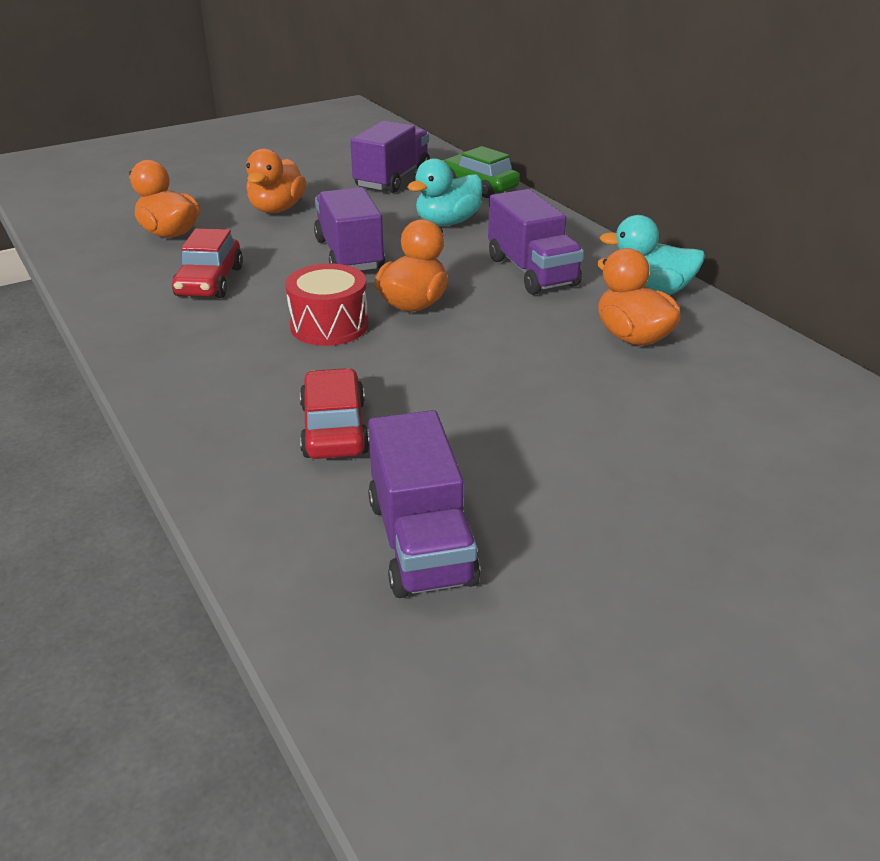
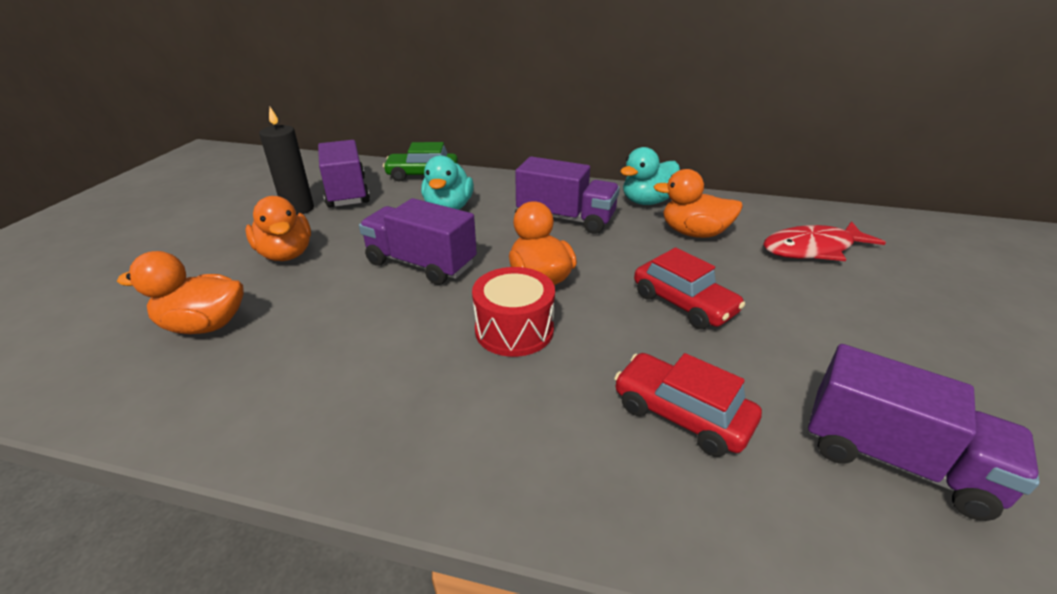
camera: 45 degrees left, 0 degrees up
red car [172,228,243,298] -> red car moved to [634,248,745,329]
none -> black candle [259,107,314,215]
none -> red fish [763,221,886,261]

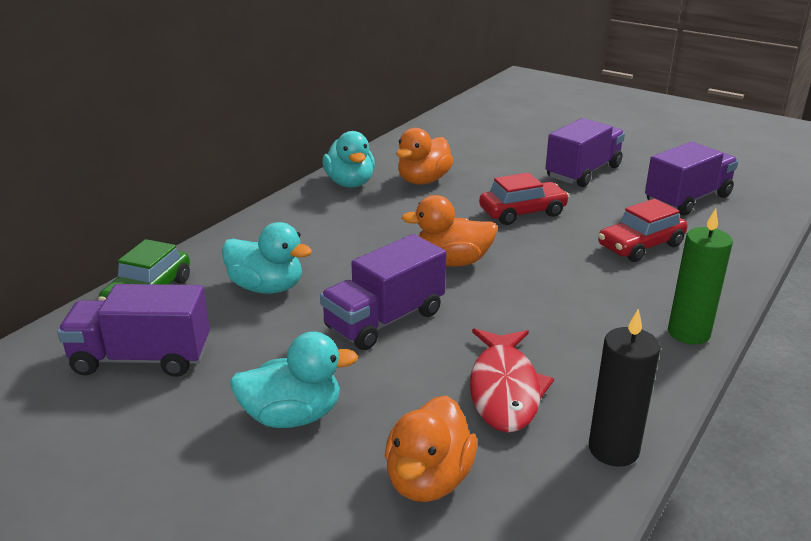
camera: 70 degrees left, 5 degrees down
orange duck [245,196,311,261] -> turquoise duck [230,332,358,428]
black candle [259,107,314,215] -> black candle moved to [589,309,661,467]
red drum [472,267,555,357] -> none
purple truck [515,156,620,234] -> purple truck moved to [546,118,625,187]
red fish [763,221,886,261] -> red fish moved to [470,328,554,433]
none -> green candle [668,209,733,345]

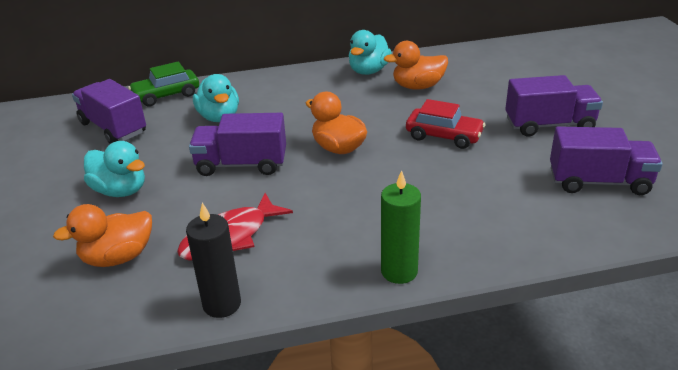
camera: 45 degrees right, 5 degrees up
red car [598,199,688,262] -> none

